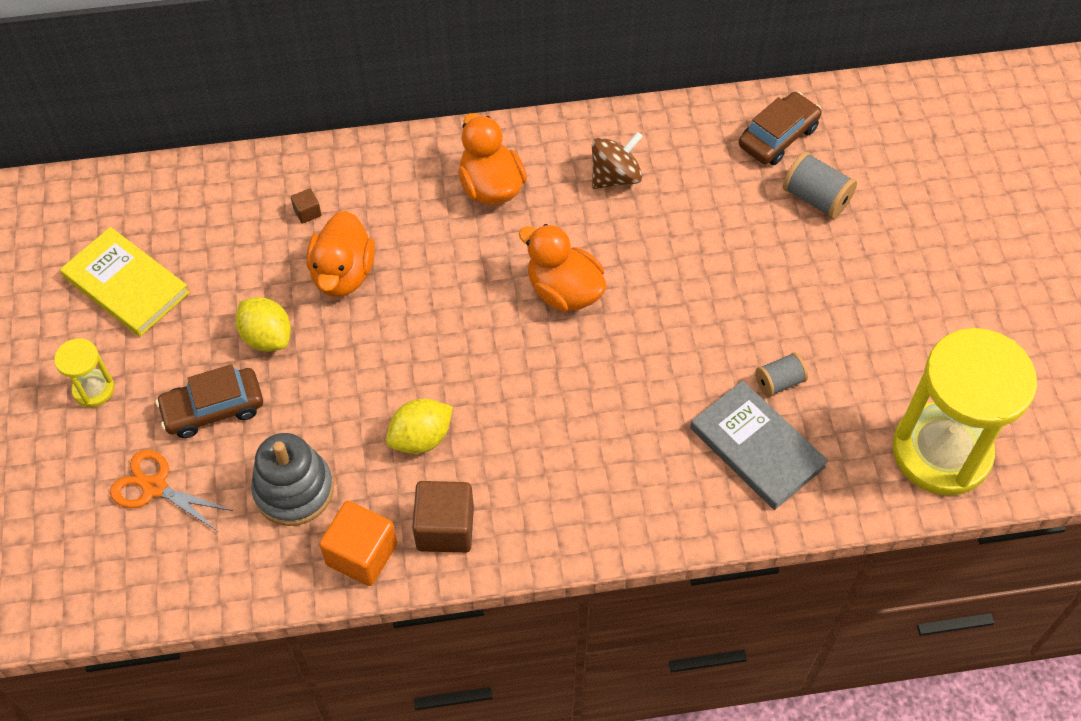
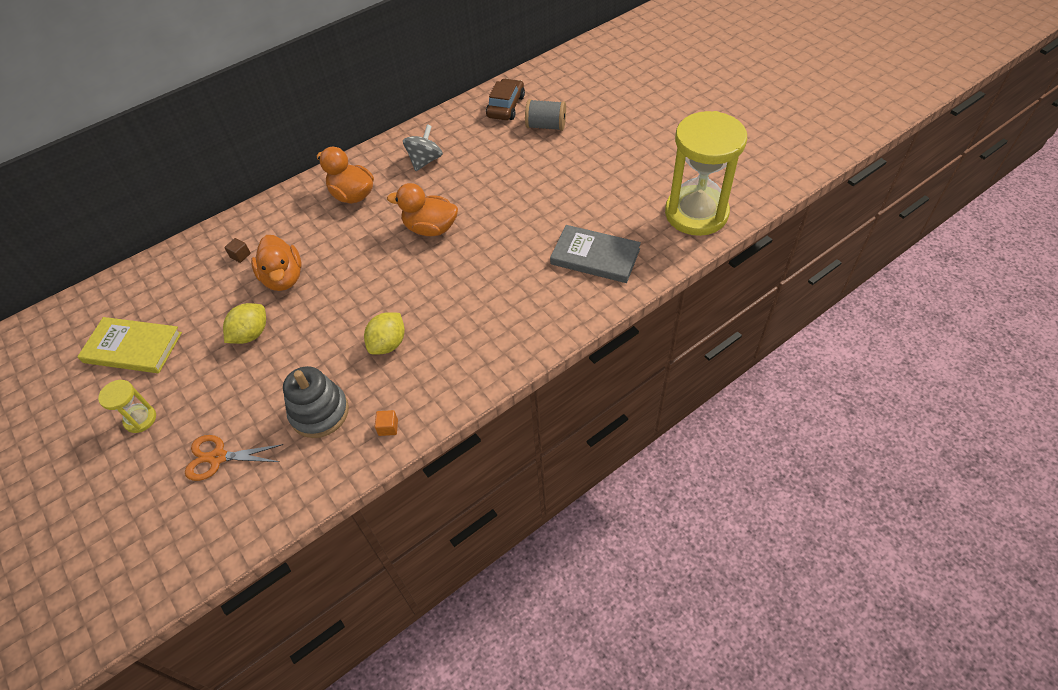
camera: 25 degrees left, 5 degrees down
brown car [156,364,263,438] -> none
yellow lemon [236,297,291,352] -> yellow lemon turned 75 degrees counterclockwise [223,303,266,344]
orange cube [319,501,397,586] -> orange cube [375,410,398,436], size x0.47
brown cube [412,481,474,553] -> none
brown spinning top [592,132,643,189] -> grey spinning top [403,124,443,171]
grey spool [756,352,808,397] -> none

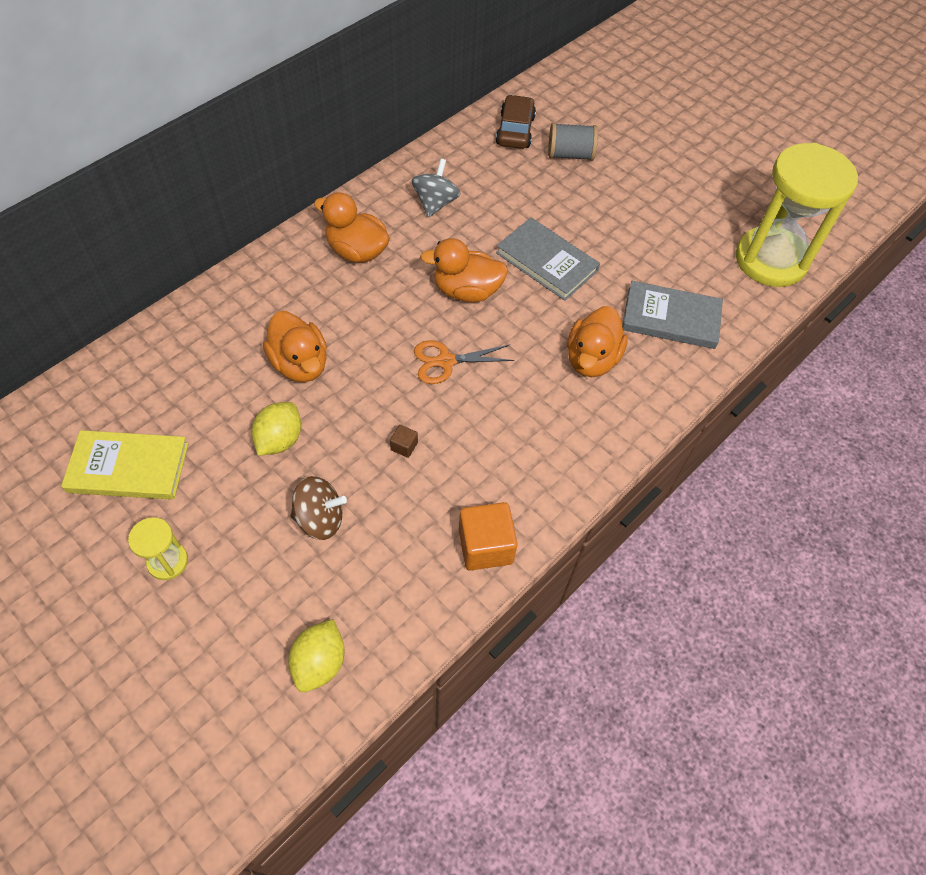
camera: 15 degrees left, 5 degrees up
orange scissors [185,435,283,481] -> orange scissors moved to [414,340,514,384]
brown cube [224,238,251,263] -> brown cube moved to [390,425,418,458]
grey stacking toy [283,366,349,438] -> none
yellow lemon [364,312,405,355] -> yellow lemon moved to [288,619,344,692]
orange cube [375,410,398,436] -> orange cube [459,502,518,571], size x2.15
none -> brown spinning top [291,476,347,540]
none -> grey book [496,218,600,301]
none -> orange duck [567,306,628,377]

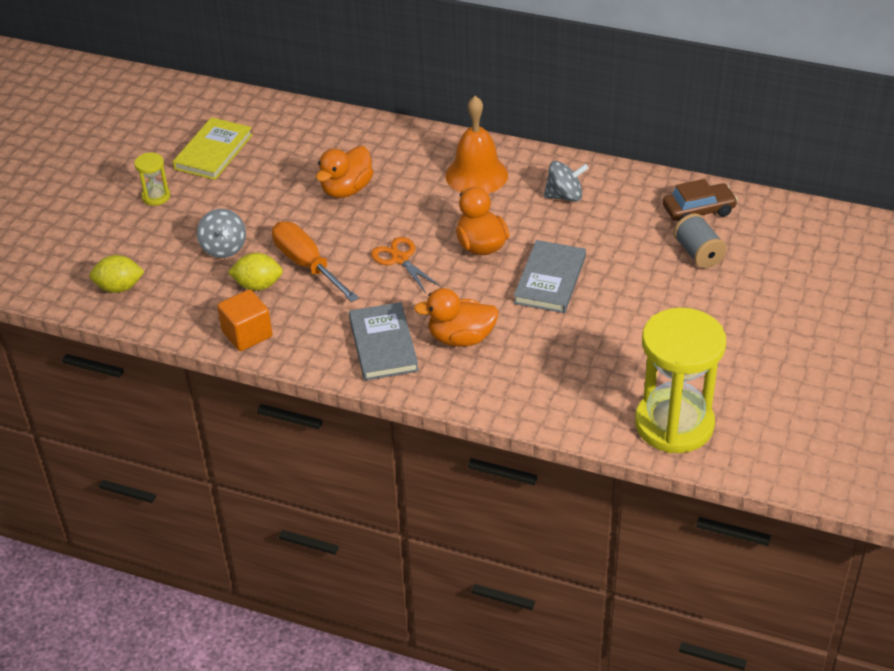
camera: 70 degrees right, 15 degrees down
yellow book [61,430,188,500] -> yellow book turned 45 degrees clockwise [173,117,253,180]
yellow lemon [252,402,301,456] -> yellow lemon moved to [228,253,283,291]
brown spinning top [291,476,347,540] -> grey spinning top [197,209,246,258]
orange duck [314,192,390,263] -> orange bell [445,96,508,194]
brown cube [390,425,418,458] -> orange screwdriver [272,221,359,302]
grey book [622,281,723,349] -> grey book moved to [349,302,419,381]

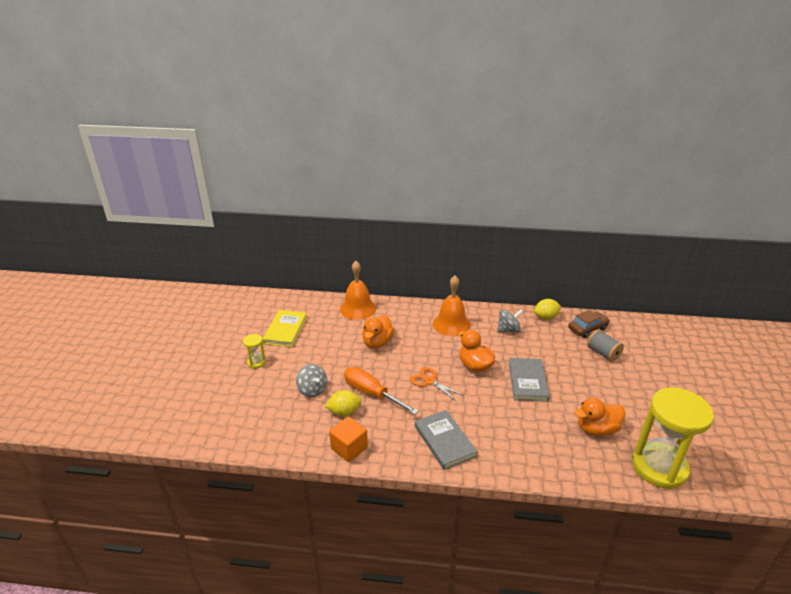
camera: 15 degrees left, 10 degrees down
yellow lemon [89,255,145,293] -> yellow lemon moved to [534,299,561,320]
orange duck [414,288,499,347] -> orange duck moved to [574,398,626,436]
none -> orange bell [340,261,376,320]

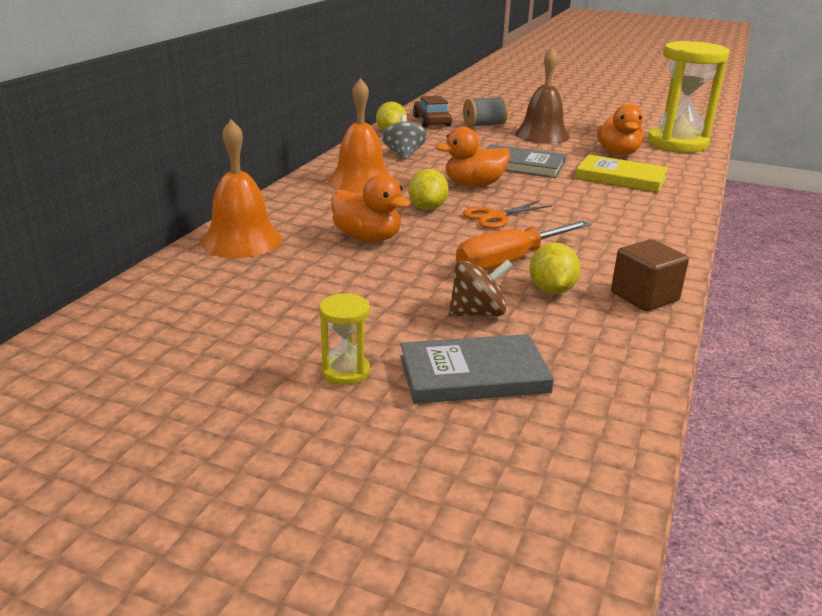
camera: 75 degrees left, 5 degrees down
yellow book [263,310,307,347] -> yellow book moved to [575,155,668,192]
grey spinning top [296,364,327,397] -> brown spinning top [448,259,513,317]
orange cube [329,417,368,462] -> brown cube [611,239,689,311]
grey book [415,410,477,470] -> grey book moved to [400,334,554,404]
none -> yellow lemon [408,169,448,210]
none -> brown bell [515,48,570,144]

